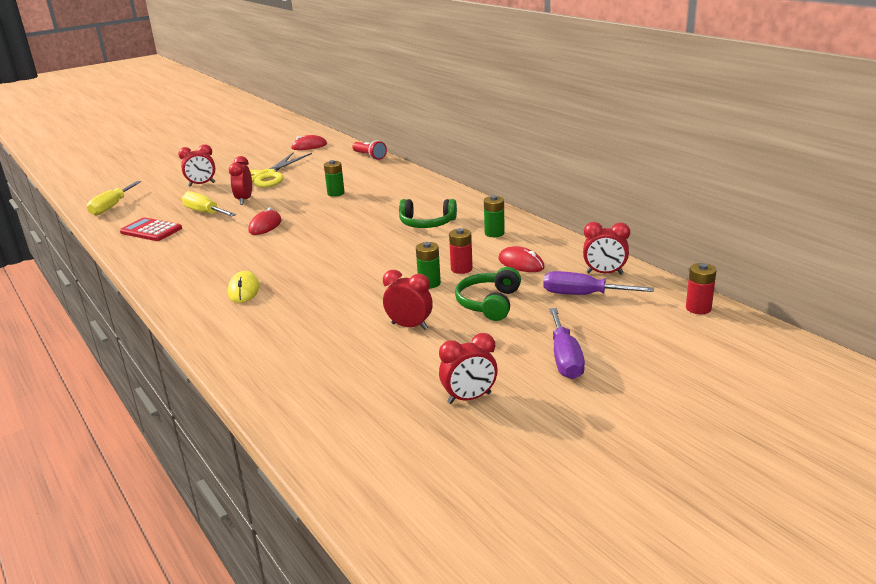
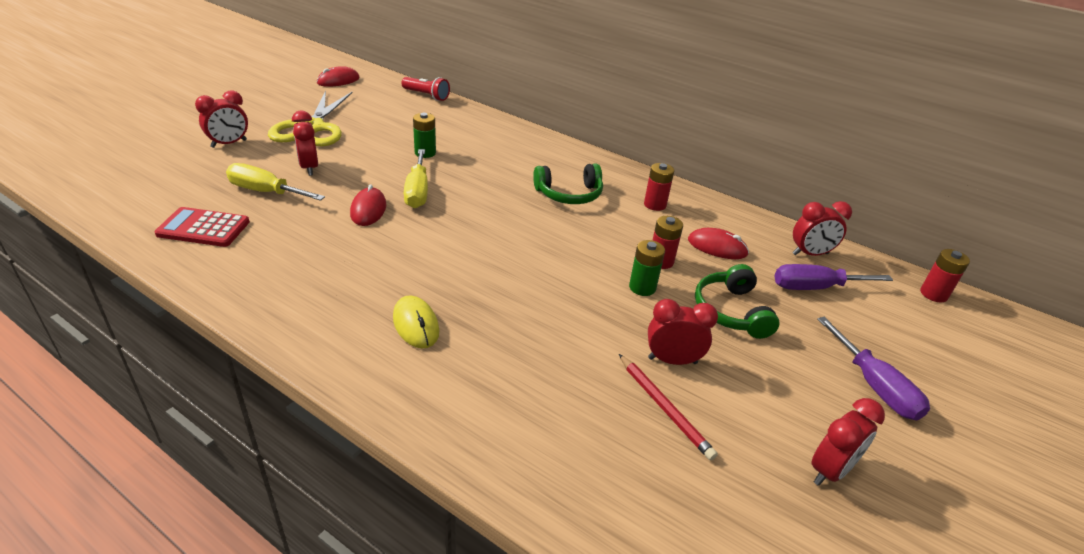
camera: 25 degrees left, 10 degrees up
yellow screwdriver [87,181,141,216] -> yellow screwdriver moved to [404,149,428,208]
green battery [484,195,505,237] -> red battery [644,163,674,211]
none -> red pencil [619,354,718,460]

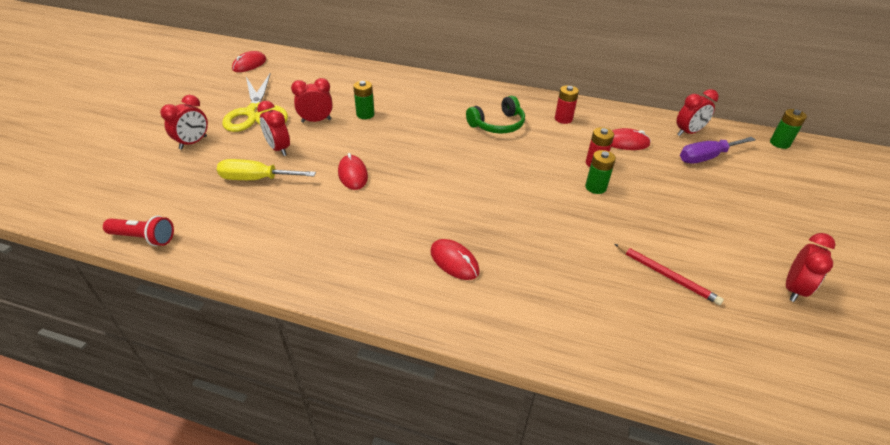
camera: 15 degrees left, 5 degrees up
red calculator [155,207,250,247] -> none
yellow mouse [393,295,440,348] -> red mouse [430,239,480,280]
red flashlight [401,77,450,101] -> red flashlight moved to [103,216,174,246]
yellow screwdriver [404,149,428,208] -> none
red clock [648,299,718,365] -> red clock moved to [291,78,333,123]
green headphones [695,264,780,339] -> none
purple screwdriver [817,317,930,421] -> none
red battery [920,249,970,303] -> green battery [770,109,807,149]

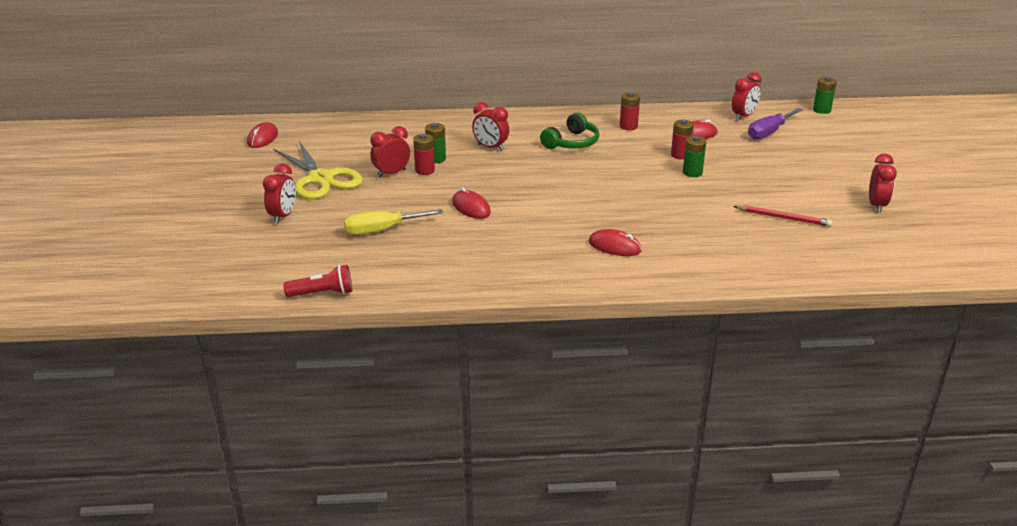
camera: 20 degrees left, 10 degrees down
red clock [257,101,290,156] -> red clock moved to [472,102,509,151]
none -> red battery [413,134,435,175]

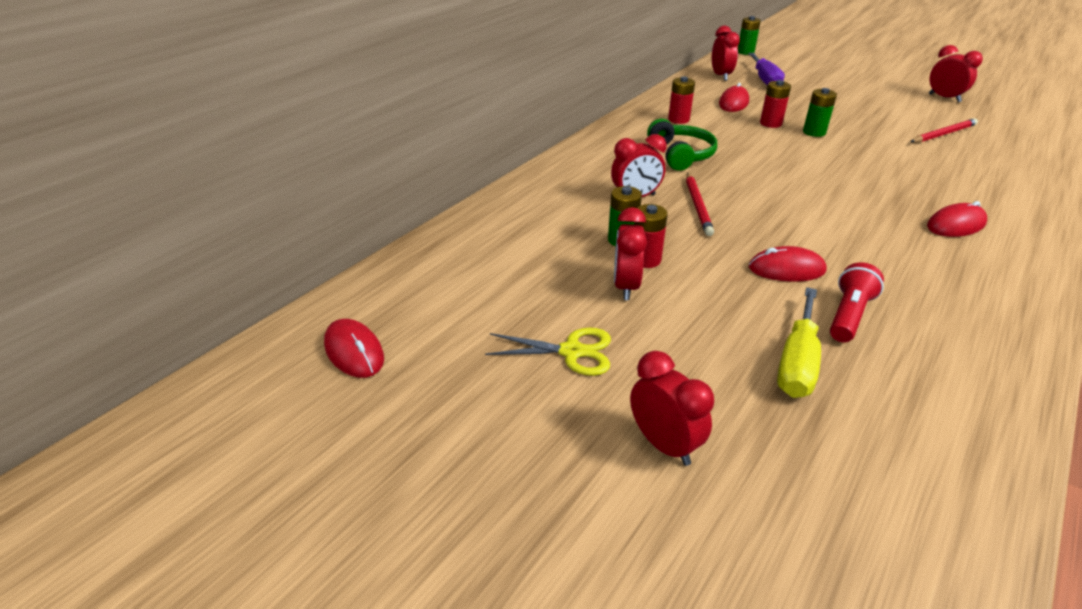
camera: 50 degrees left, 5 degrees up
yellow scissors [273,141,363,199] -> yellow scissors [485,328,611,376], size x0.56
red flashlight [283,265,352,297] -> red flashlight moved to [830,262,884,342]
none -> red pencil [686,173,714,236]

